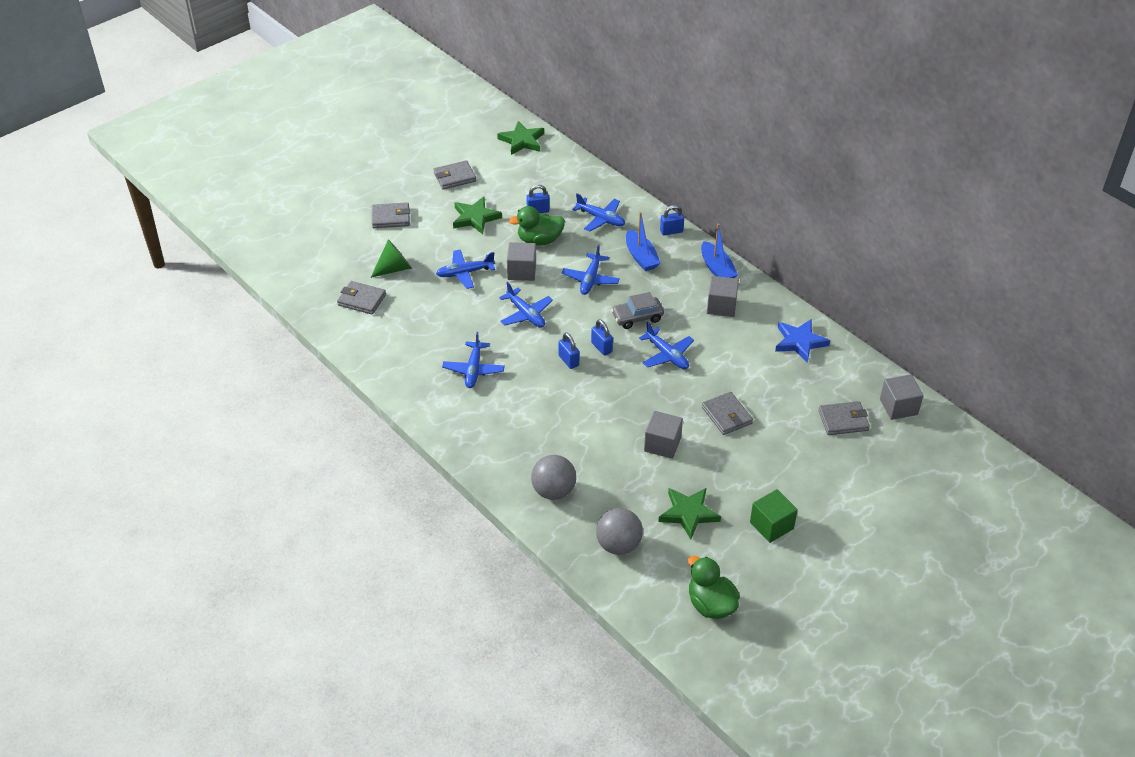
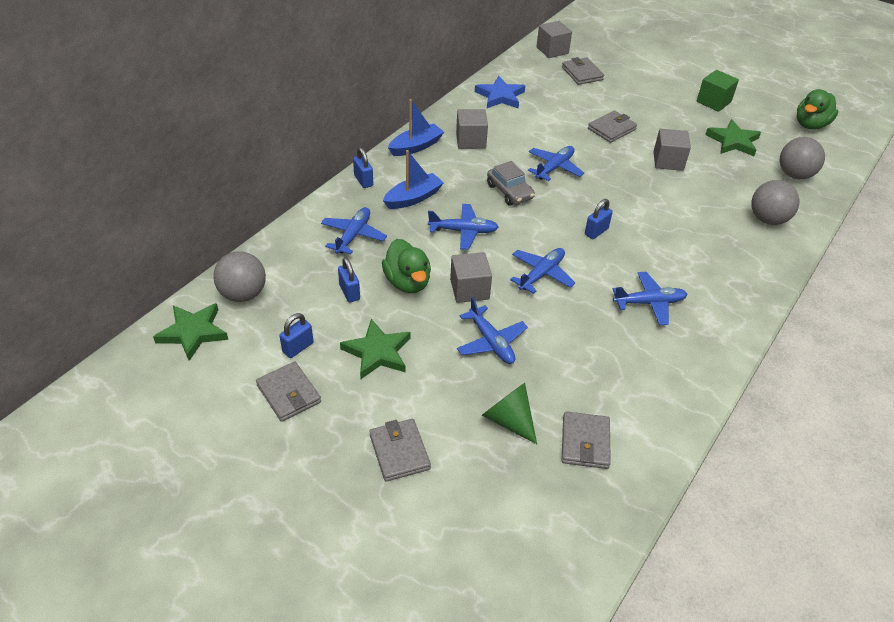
camera: 105 degrees left, 0 degrees up
blue padlock [591,319,613,356] -> blue padlock moved to [279,313,313,358]
none -> grey ball [213,251,266,302]

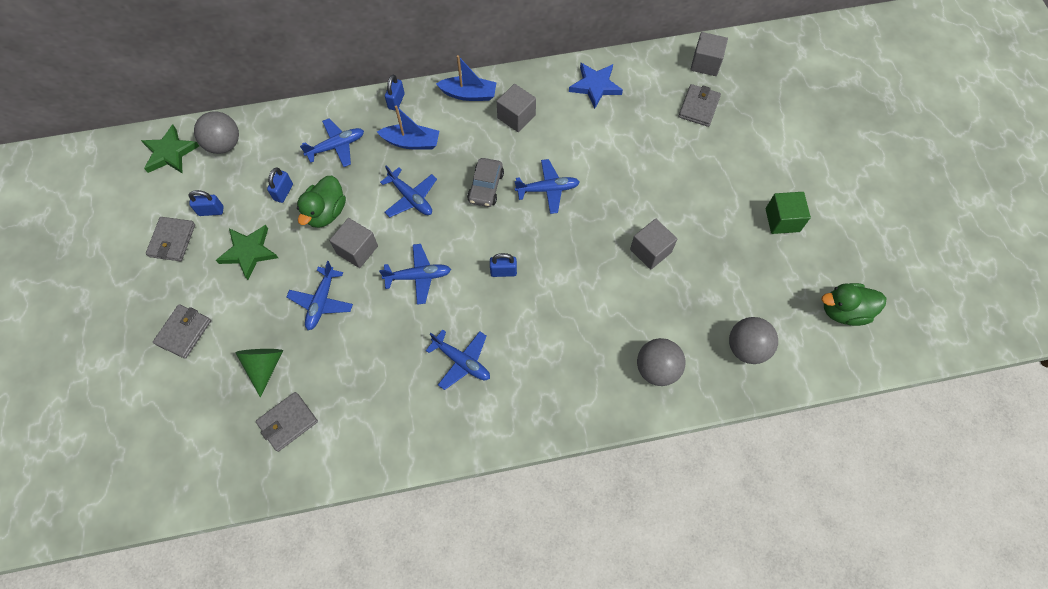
camera: 45 degrees right, 20 degrees up
grey wallet [588,110,637,143] -> none
green star [705,119,761,156] -> none

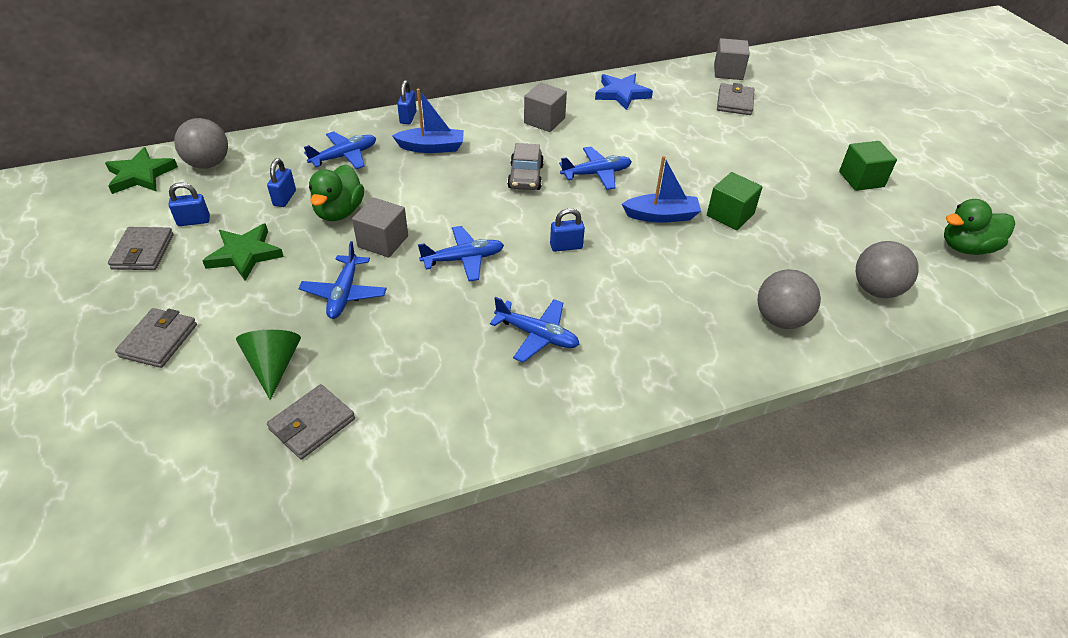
camera: 10 degrees left, 20 degrees down
blue plane [380,166,437,217] -> none
blue boat [436,55,497,101] -> blue boat moved to [622,156,701,223]
grey cube [630,219,677,270] -> green cube [707,172,763,230]

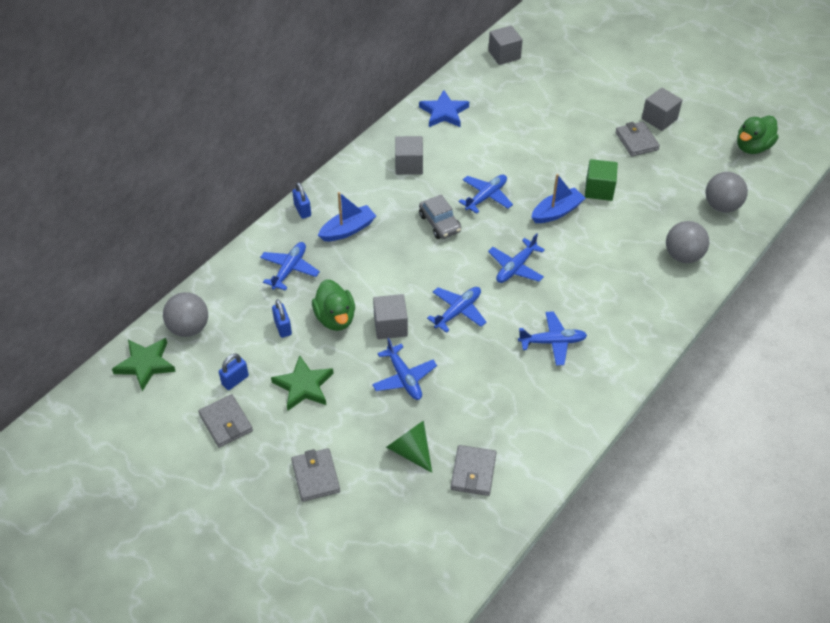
camera: 30 degrees left, 5 degrees up
blue padlock [550,208,585,252] -> blue plane [488,233,545,283]
grey wallet [717,83,754,115] -> grey wallet moved to [615,121,660,156]
green cube [839,141,897,191] -> grey cube [642,88,682,131]

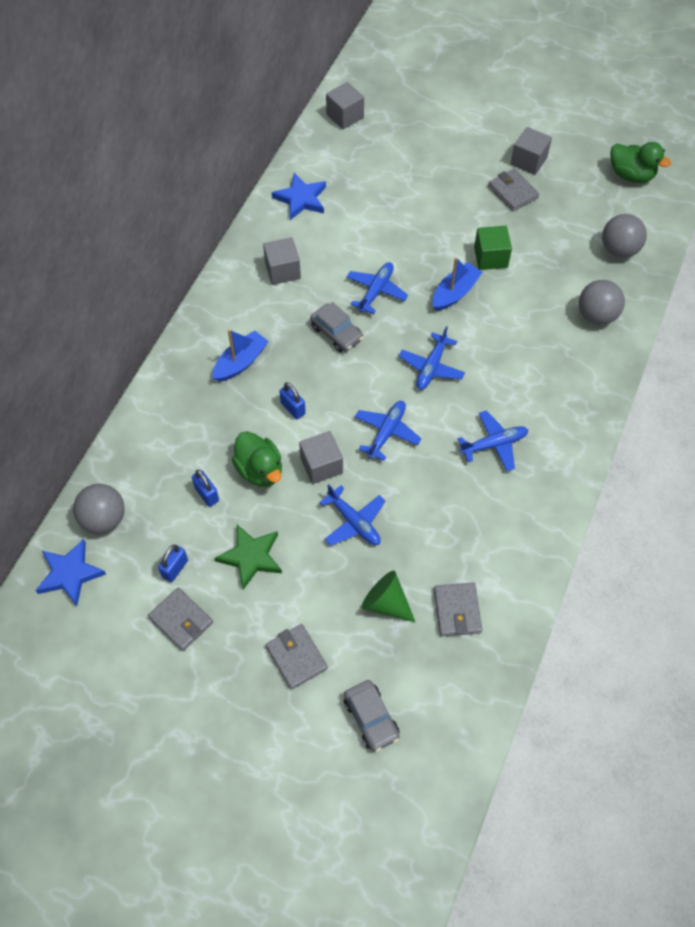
camera: 15 degrees left, 10 degrees up
green star [112,338,176,391] -> blue star [35,539,106,606]
blue plane [260,242,320,291] -> none
blue padlock [292,182,311,219] -> blue padlock moved to [279,382,306,419]
green duck [737,116,779,154] -> green duck turned 90 degrees counterclockwise [610,142,671,183]
none -> grey car [344,680,400,752]

